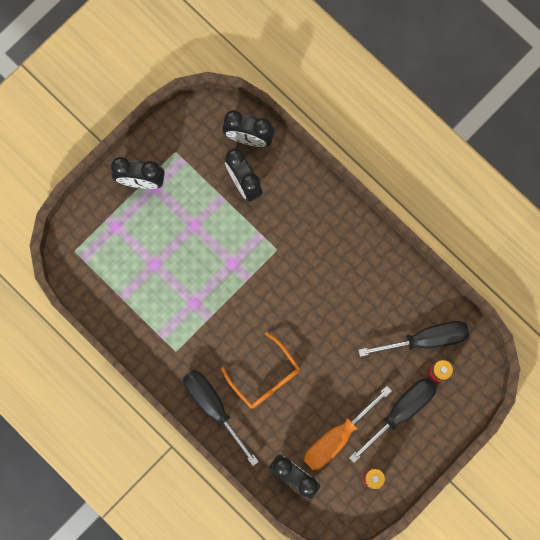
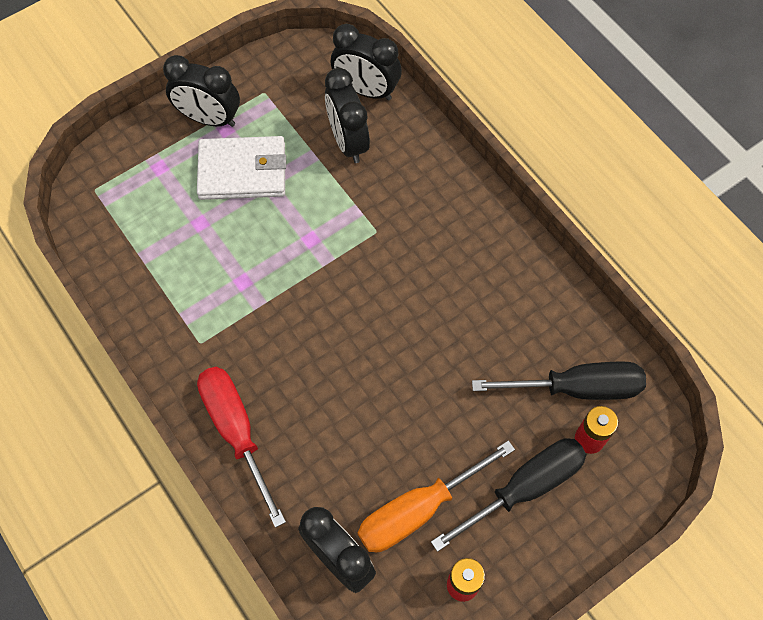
camera: 10 degrees right, 15 degrees down
black screwdriver [183,370,259,466] -> red screwdriver [197,367,286,528]
orange glasses [221,332,300,409] -> none
none -> white wallet [197,136,286,200]

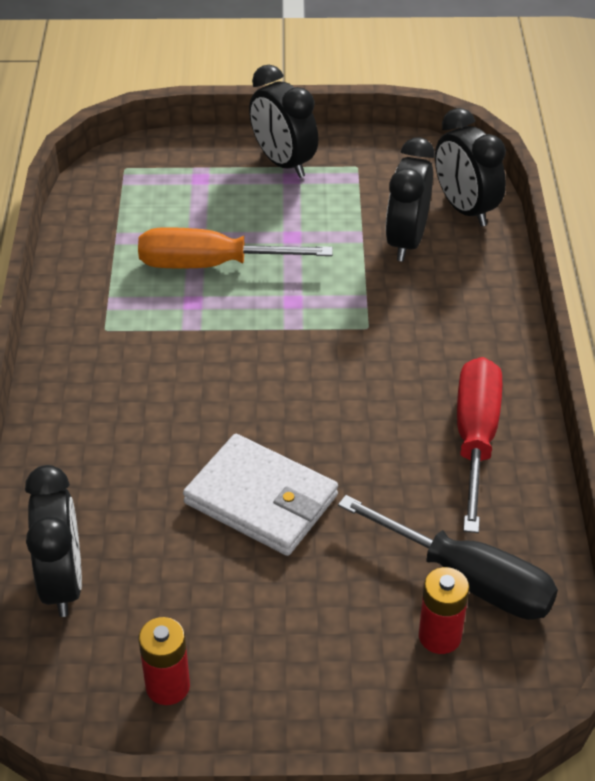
camera: 35 degrees right, 20 degrees down
white wallet [197,136,286,200] -> white wallet moved to [183,434,338,556]
red screwdriver [197,367,286,528] -> red screwdriver moved to [457,357,502,533]
orange screwdriver [358,440,515,552] -> orange screwdriver moved to [138,227,333,269]
black screwdriver [431,438,586,552] -> none

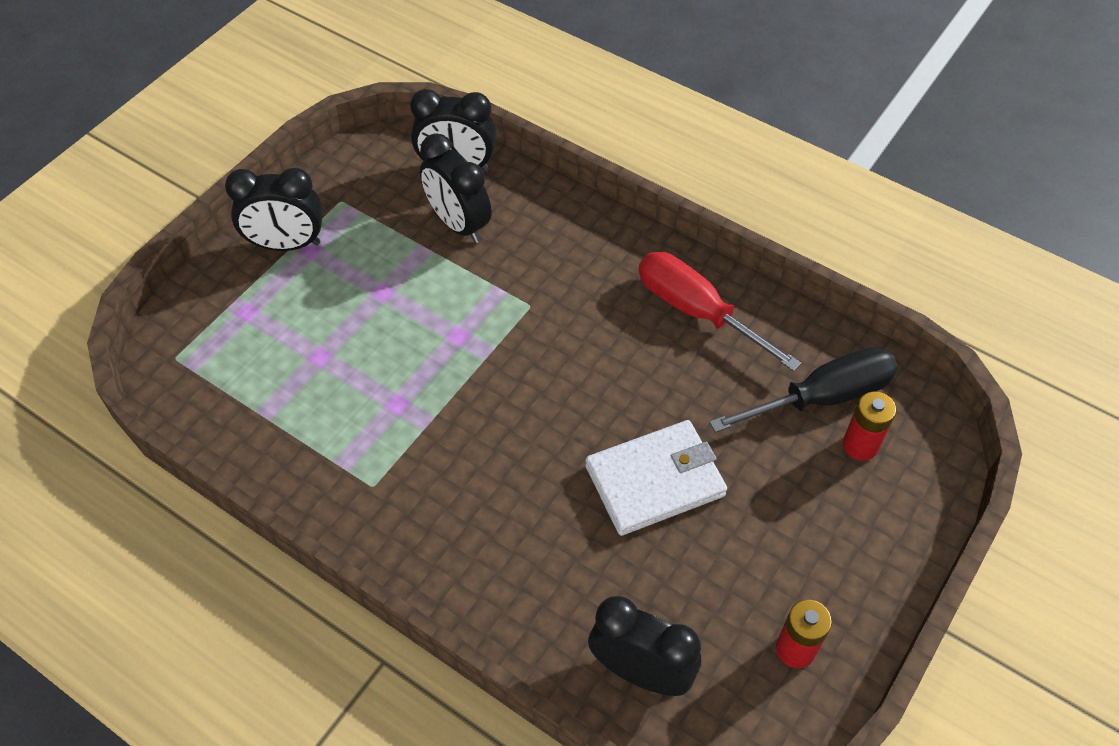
camera: 55 degrees left, 10 degrees up
orange screwdriver [138,227,333,269] -> none

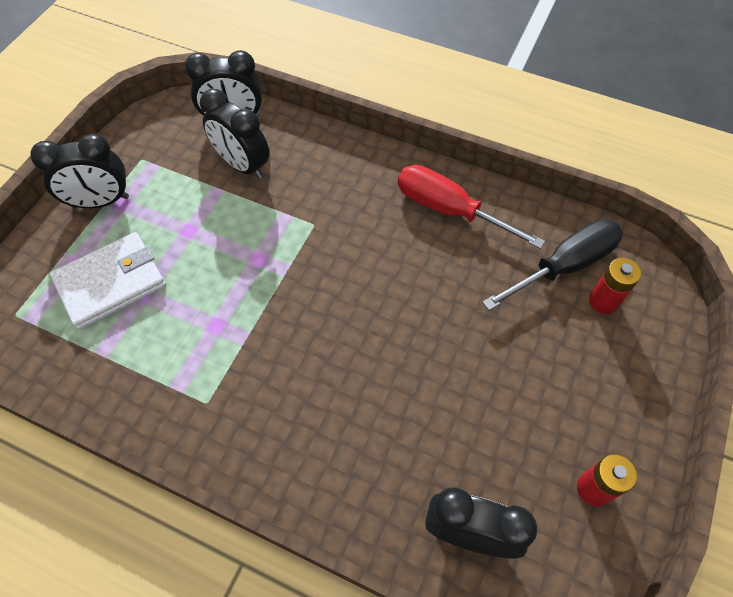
camera: 10 degrees left, 5 degrees up
white wallet [585,420,727,536] -> white wallet moved to [50,232,166,330]

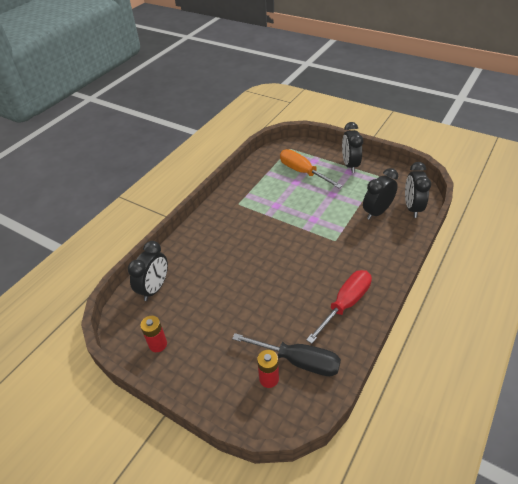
camera: 100 degrees right, 15 degrees down
white wallet [50,232,166,330] -> orange screwdriver [280,149,342,188]
black screwdriver [482,219,623,311] -> black screwdriver turned 45 degrees counterclockwise [232,333,341,376]

